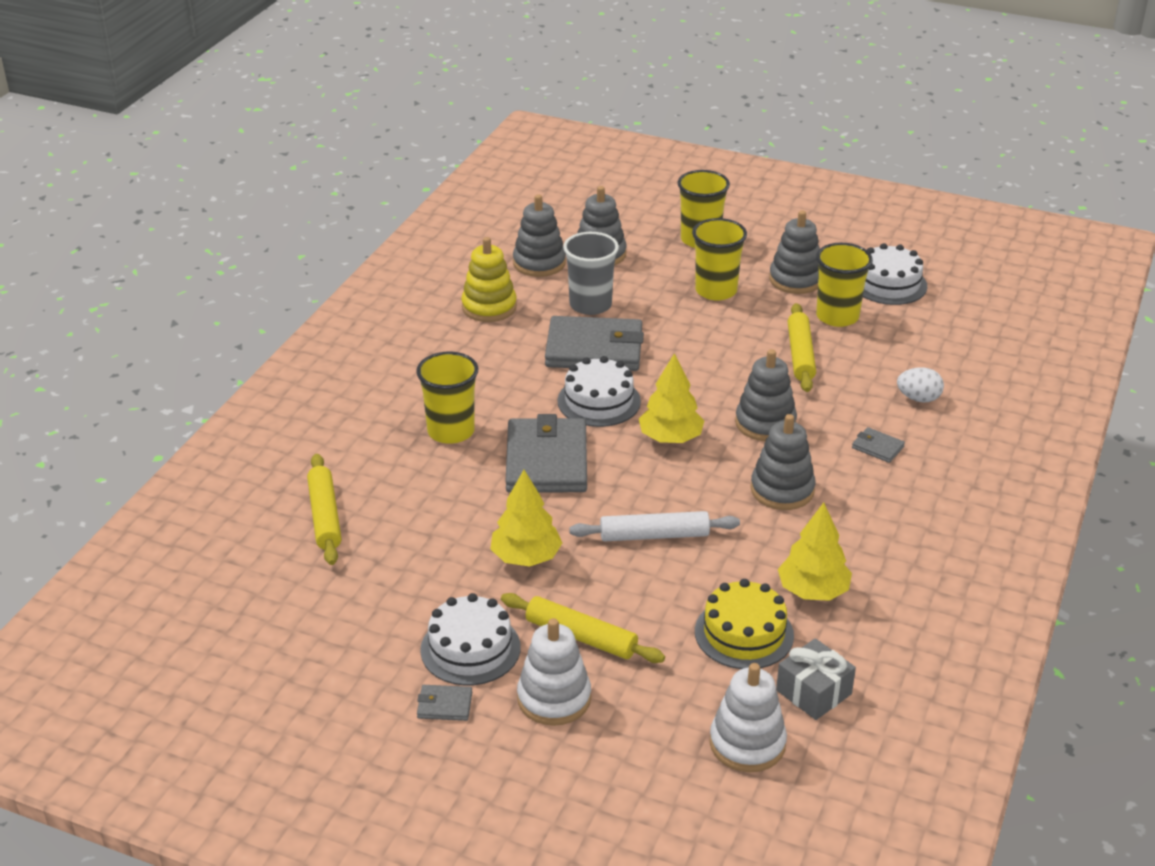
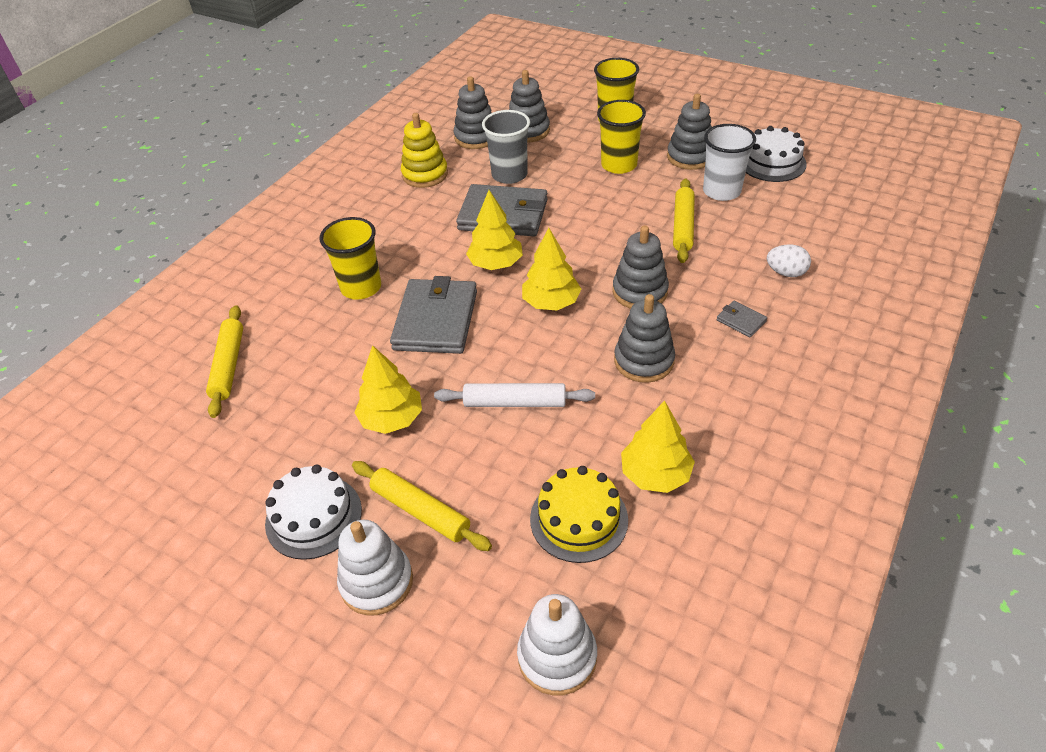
camera: 10 degrees right, 10 degrees up
grey wallet [417,685,472,721] -> none
white cake [558,356,641,427] -> yellow tree [466,190,523,270]
grey gift [776,638,856,720] -> none
yellow cup [816,243,873,327] -> white cup [703,124,756,201]

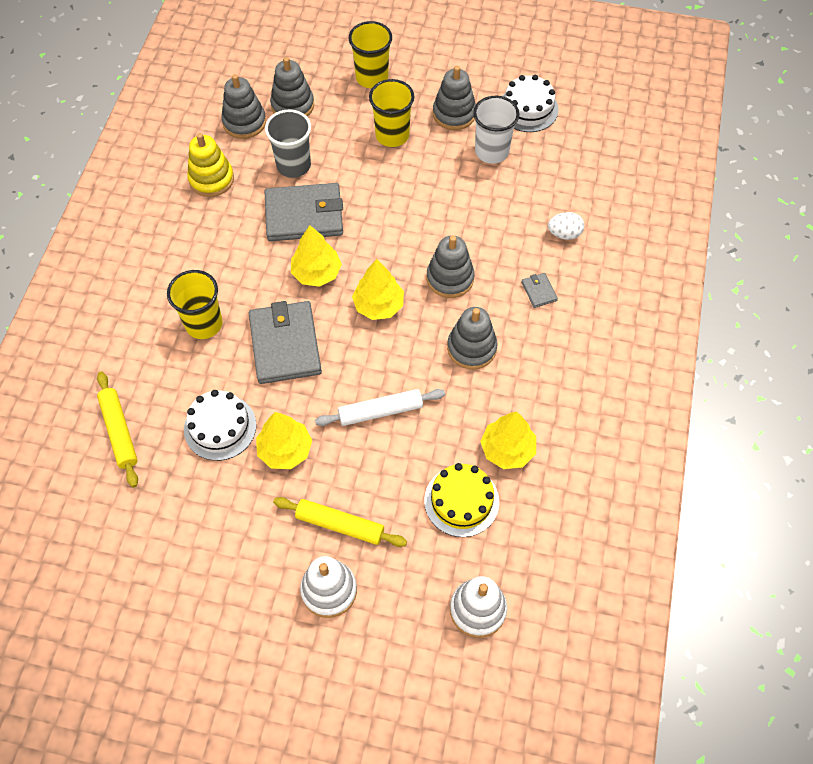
camera: 20 degrees left, 15 degrees up
white cake [265,464,362,560] -> white cake moved to [184,390,257,461]
yellow rolling pin [673,178,695,263] -> none
grey wallet [717,301,767,337] -> grey wallet turned 45 degrees clockwise [521,273,558,308]

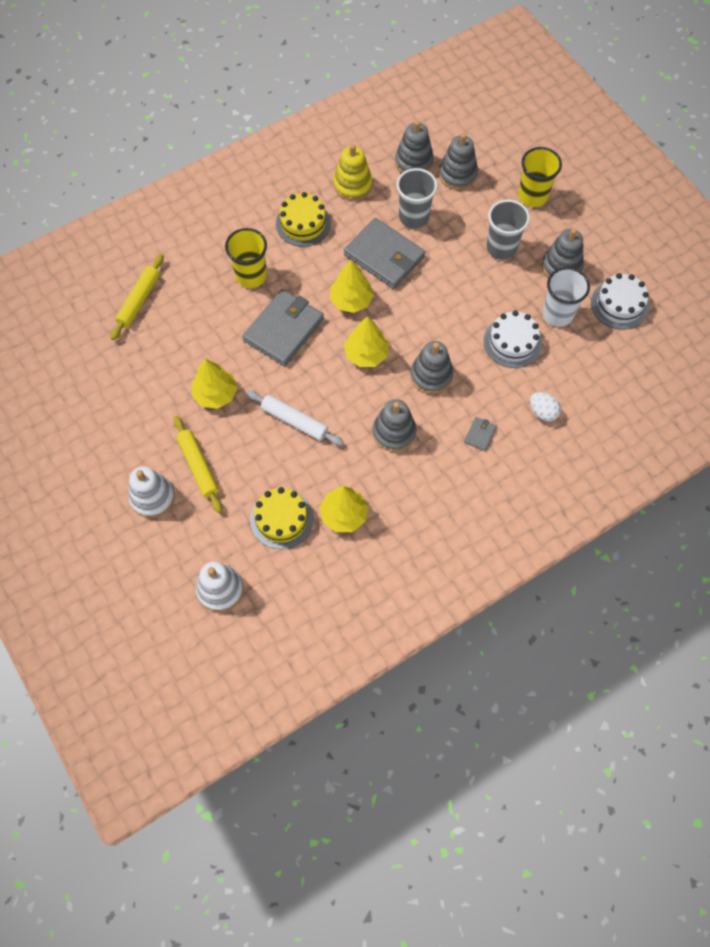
camera: 45 degrees right, 5 degrees up
white cake [184,390,257,461] -> white cake moved to [484,310,542,368]
yellow cup [369,79,414,147] -> grey cup [487,200,530,260]
none -> yellow cake [276,192,331,247]

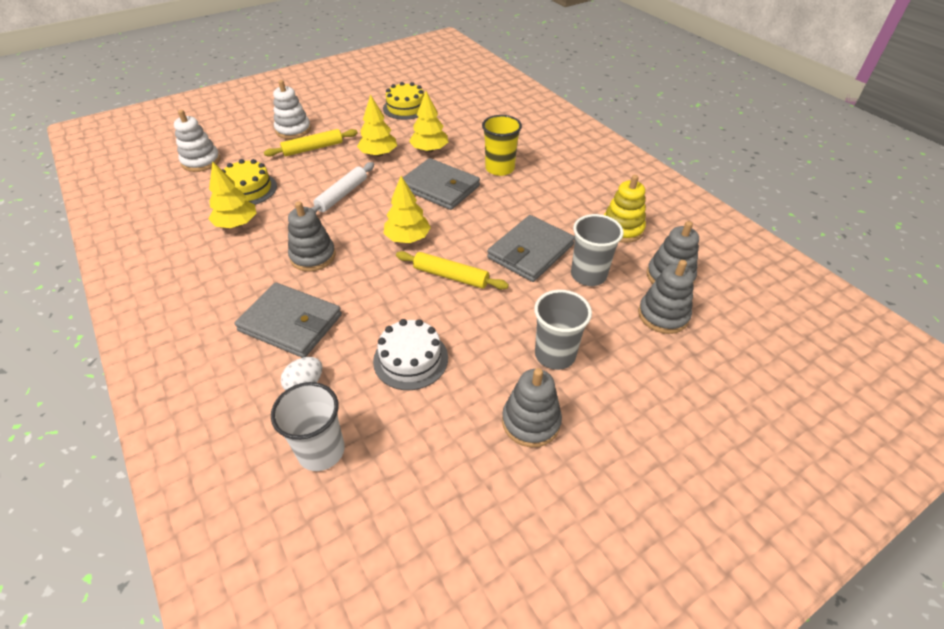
camera: 90 degrees right, 20 degrees down
yellow rolling pin [111,254,164,340] -> yellow rolling pin moved to [396,251,509,290]
yellow cake [276,192,331,247] -> yellow cake moved to [383,82,424,120]
yellow tree [330,260,374,313] -> yellow tree moved to [409,91,448,152]
grey stacking toy [410,341,453,394] -> none
grey wallet [464,417,497,451] -> grey wallet [234,283,342,358], size x2.37
yellow cup [518,147,562,207] -> none
white cup [542,267,590,327] -> white cup moved to [271,382,345,471]
white cake [591,273,649,329] -> none

